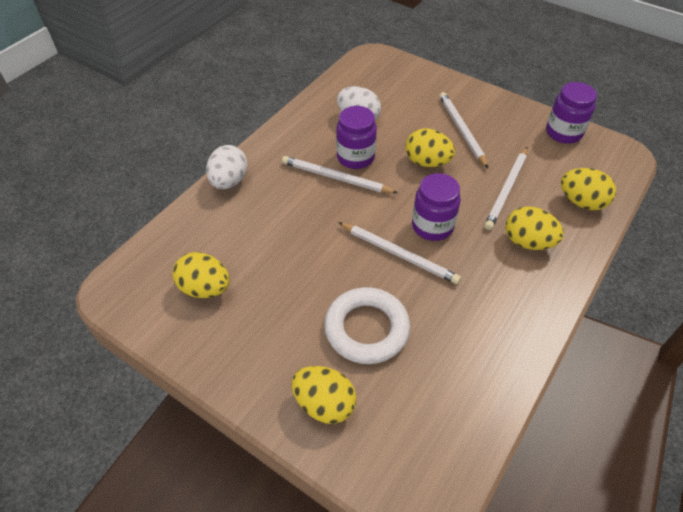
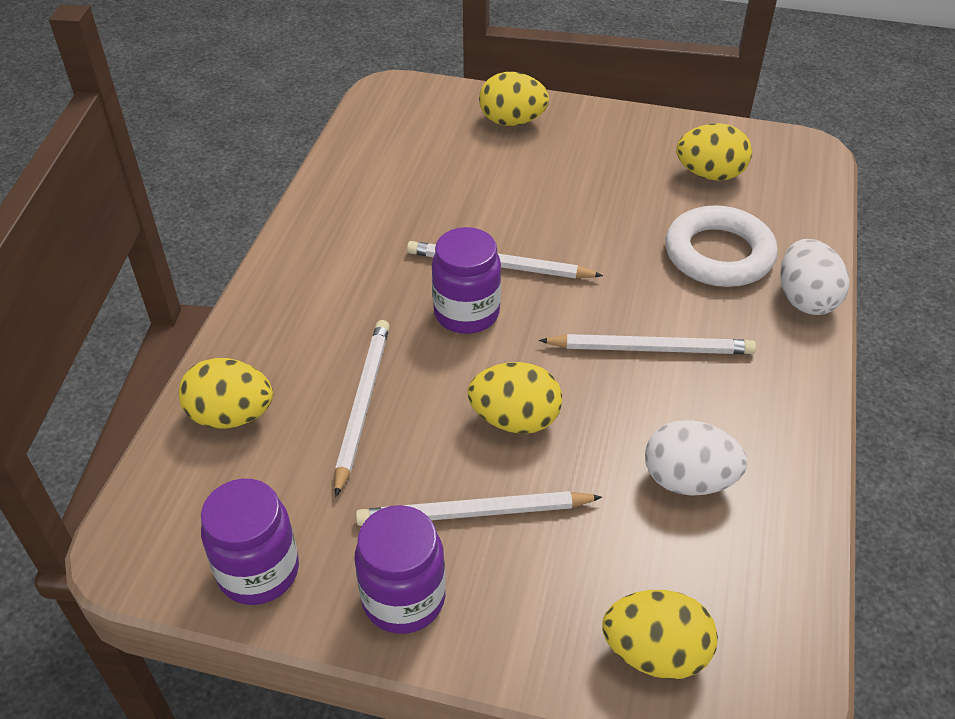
camera: 160 degrees right, 5 degrees down
white ring [324,287,410,364] -> white ring moved to [665,205,778,287]
purple jar [336,106,377,169] -> purple jar moved to [355,505,446,634]
white pencil [439,92,488,168] -> white pencil turned 120 degrees clockwise [356,491,602,526]
yellow egg [505,206,564,250] -> yellow egg moved to [602,590,718,679]

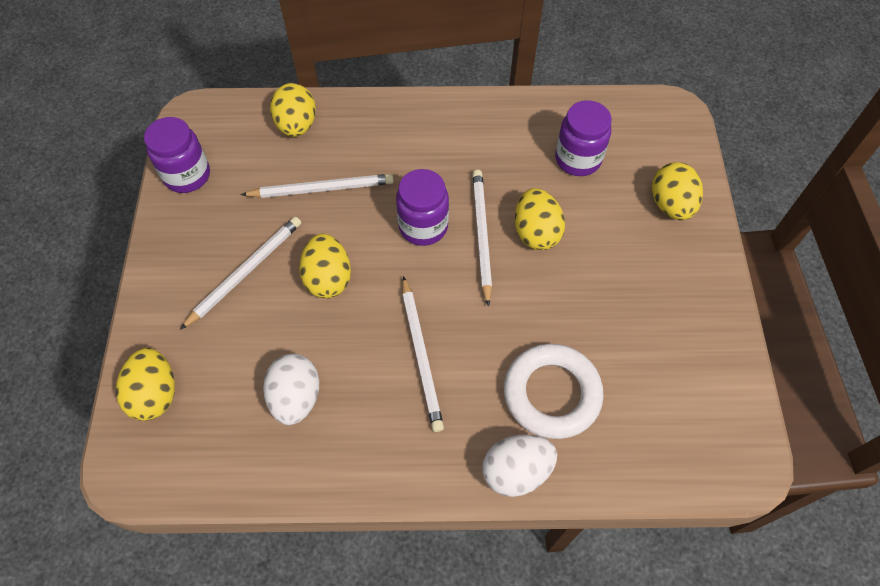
camera: 75 degrees right, 15 degrees up
purple jar [355,505,446,634] -> purple jar moved to [555,100,612,176]
white pencil [356,491,602,526] -> white pencil turned 60 degrees clockwise [180,217,301,330]
yellow egg [676,123,752,181] -> yellow egg moved to [515,188,565,250]

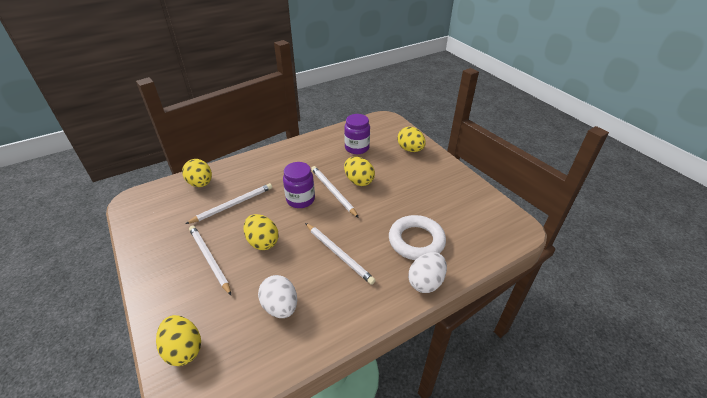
camera: 30 degrees left, 20 degrees down
purple jar [144,117,210,193] -> none
white pencil [180,217,301,330] -> white pencil turned 45 degrees counterclockwise [189,226,231,295]

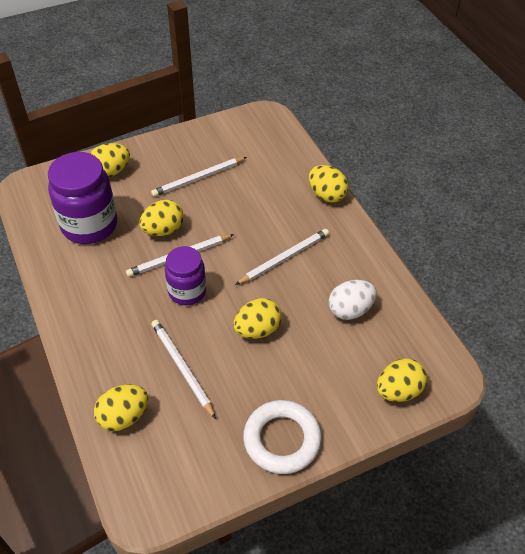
camera: 85 degrees left, 10 degrees up
white pencil [189,226,231,295] -> white pencil moved to [151,157,247,197]
purple jar [344,114,370,154] -> purple jar [48,152,117,244], size x1.60
white ring [389,215,446,260] -> white ring moved to [243,400,322,474]
white egg [408,252,447,293] -> yellow egg [309,165,349,203]

